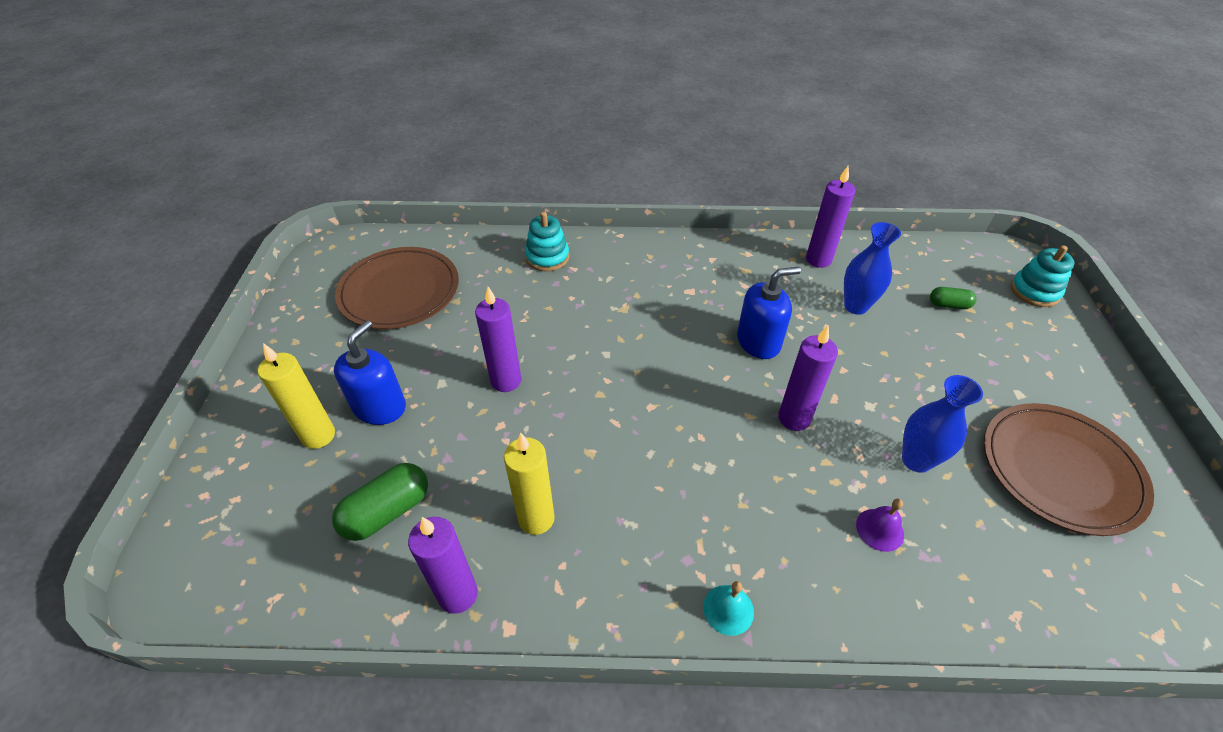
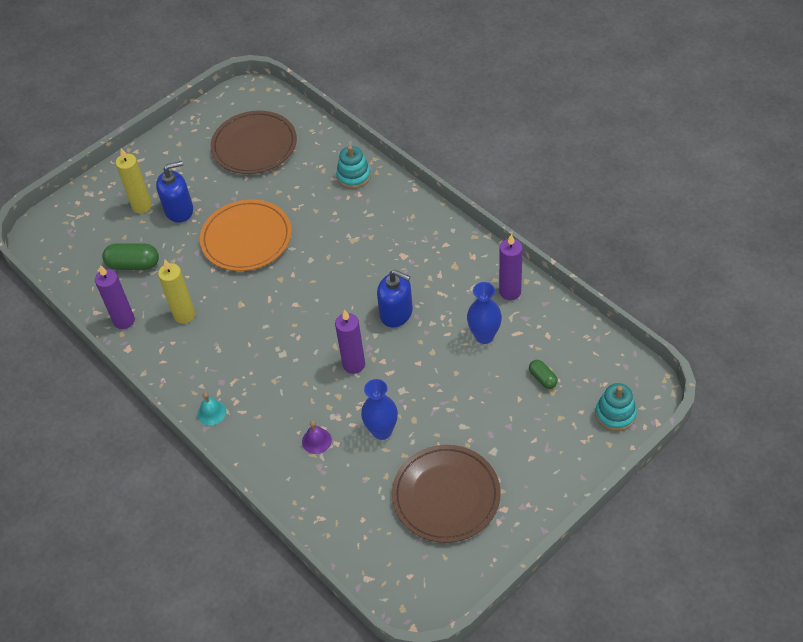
camera: 50 degrees right, 5 degrees up
purple candle [475,287,521,392] -> orange plate [200,199,292,271]

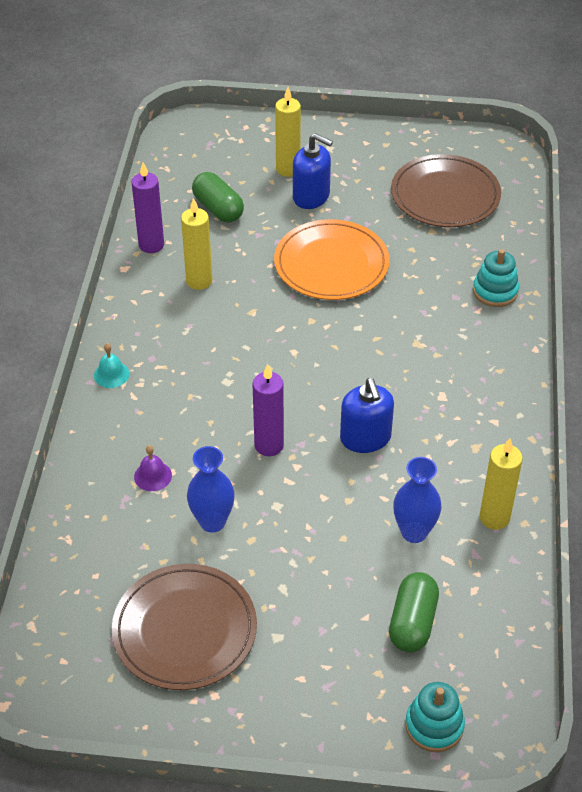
camera: 45 degrees right, 5 degrees down
purple candle [499,234,523,300] -> yellow candle [479,438,523,530]
green capsule [529,360,558,389] -> green capsule [389,572,439,653], size x1.73

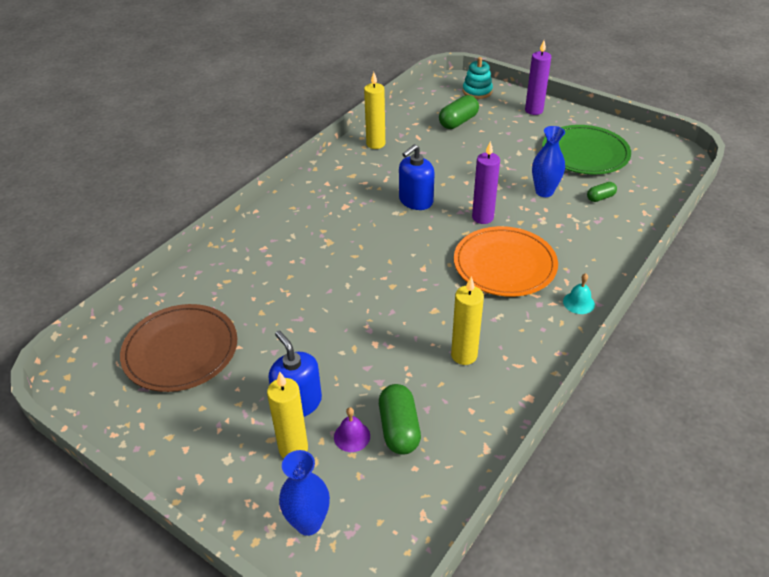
camera: 150 degrees left, 5 degrees down
brown plate [112,564,257,690] -> green plate [542,125,631,174]
purple candle [132,163,164,253] -> purple candle moved to [525,40,551,115]
purple bell [134,445,172,491] -> purple bell moved to [334,407,370,452]
orange plate [274,219,390,300] -> orange plate moved to [454,226,558,297]
blue soap dispenser [340,378,394,453] -> blue soap dispenser turned 150 degrees counterclockwise [399,144,435,210]
blue vase [393,457,442,543] -> blue vase moved to [279,450,330,536]
turquoise stacking toy [473,249,519,307] -> none
none -> green capsule [587,182,617,202]

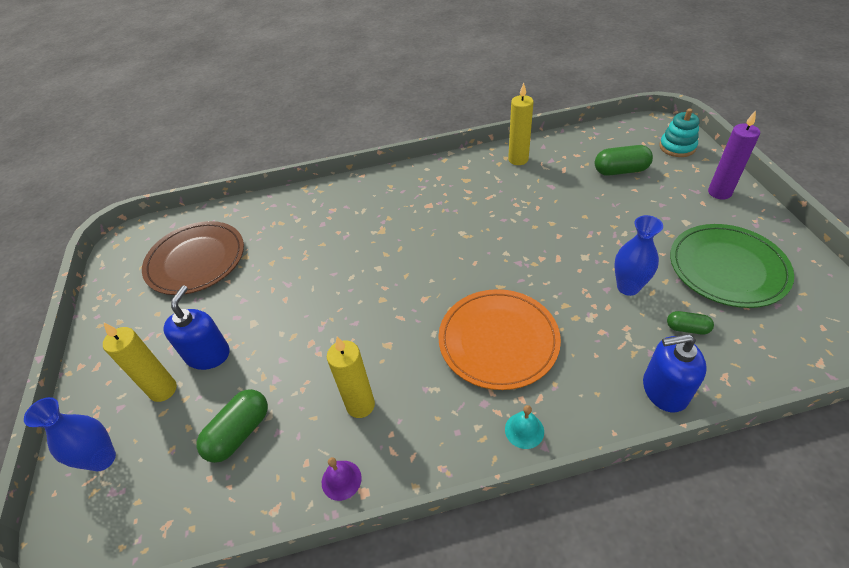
camera: 45 degrees right, 5 degrees up
purple bell [334,407,370,452] -> purple bell moved to [322,457,362,501]
blue soap dispenser [399,144,435,210] -> blue soap dispenser moved to [643,334,707,412]
purple candle [472,141,500,224] -> none

